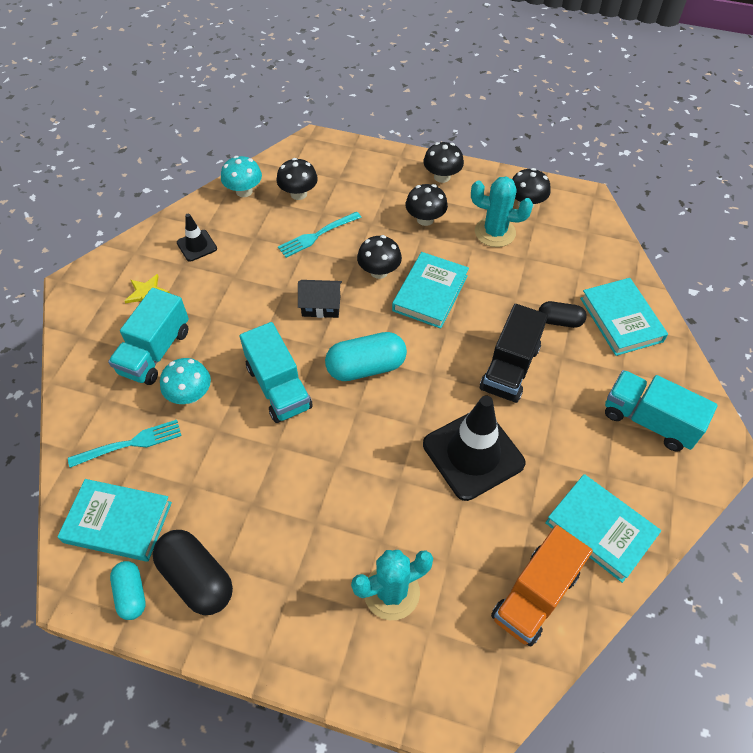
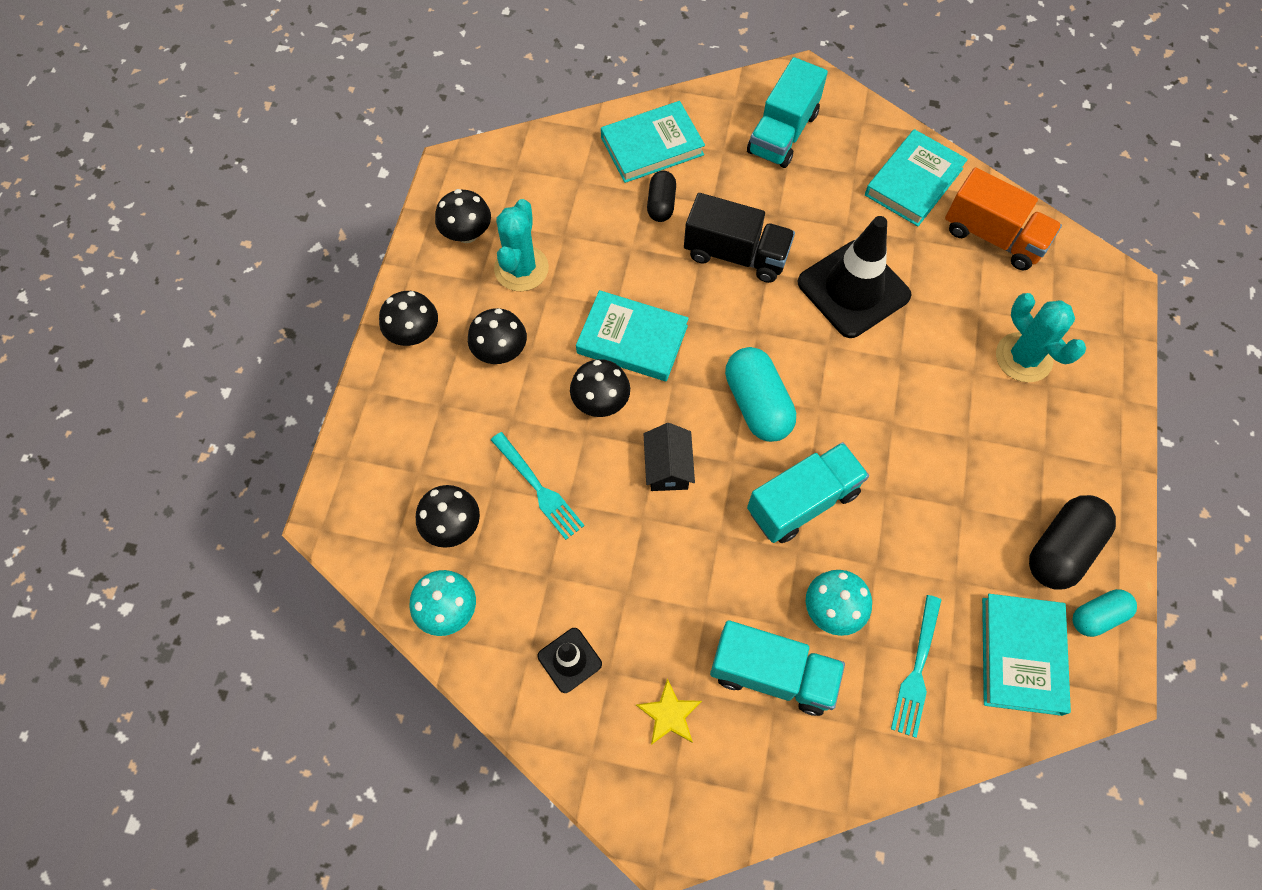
camera: 95 degrees left, 10 degrees up
turquoise fork [68,420,182,468] -> turquoise fork turned 135 degrees counterclockwise [891,595,941,738]

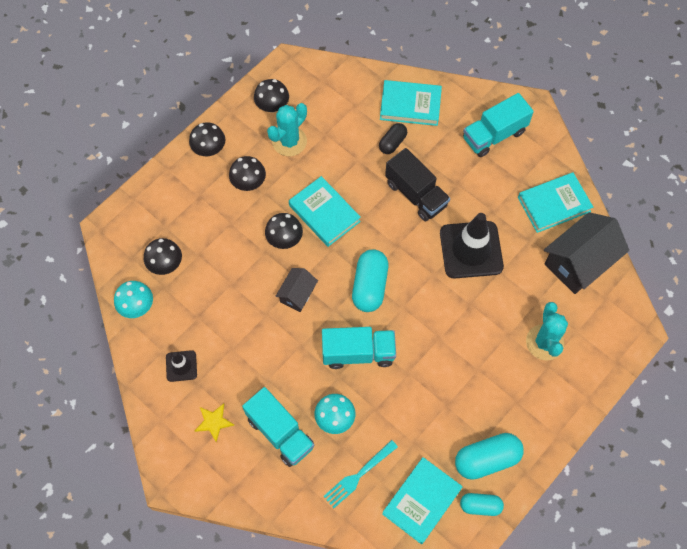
camera: 30 degrees right, 0 degrees up
turquoise fork [491,432,585,540] -> none
orange truck [945,167,1062,270] -> black house [544,212,629,294]
black capsule [1029,495,1116,590] -> turquoise capsule [455,433,524,480]

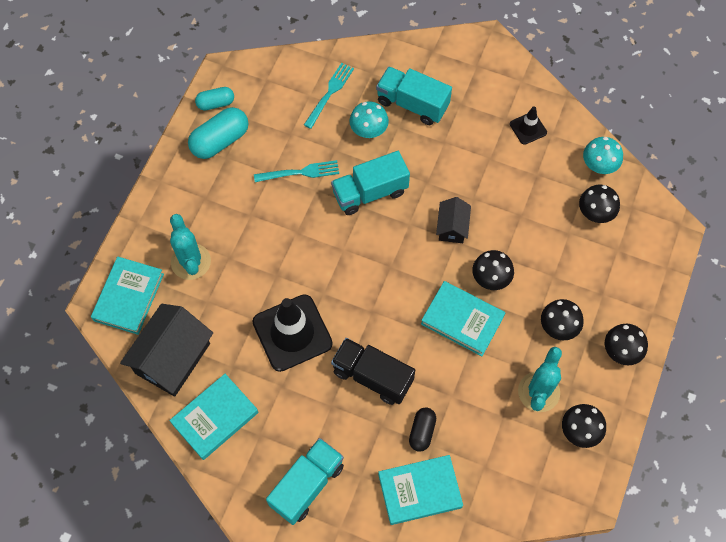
camera: 160 degrees right, 0 degrees up
yellow star [195,403,234,442] -> none
turquoise capsule [352,250,388,312] -> none
turquoise book [382,457,462,544] -> turquoise book moved to [91,257,164,335]
none -> turquoise fork [254,160,339,182]

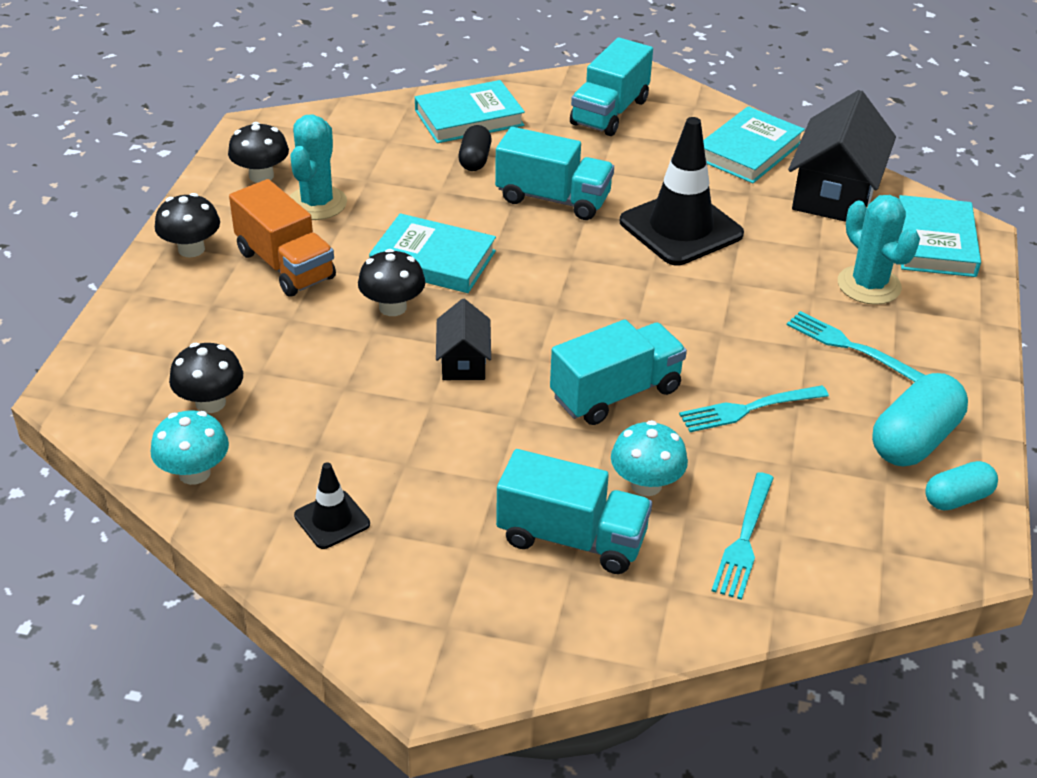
camera: 170 degrees right, 25 degrees down
black truck [331,338,415,405] -> turquoise truck [495,127,614,220]
black mushroom [541,299,584,341] -> orange truck [229,179,336,297]
none -> turquoise fork [787,311,924,382]

